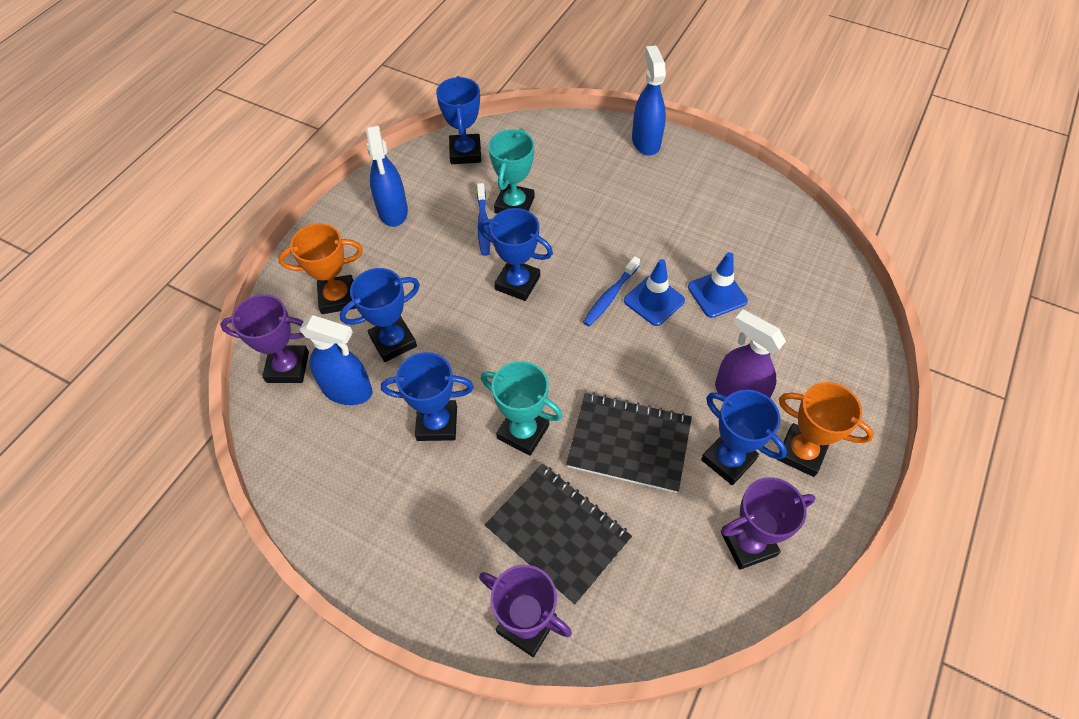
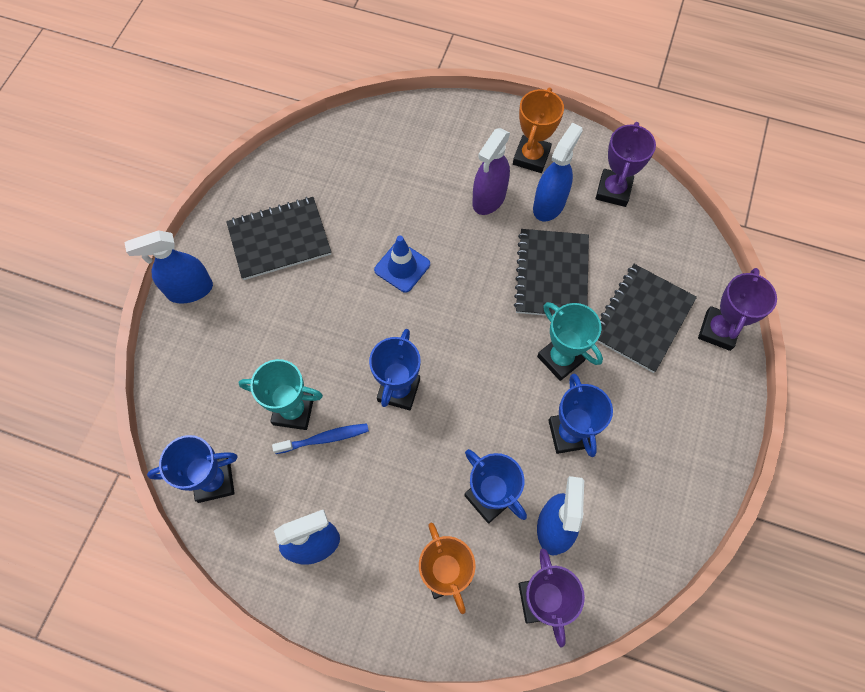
camera: 100 degrees left, 10 degrees up
turquoise trophy [481,361,563,456] -> turquoise trophy turned 60 degrees counterclockwise [537,302,603,381]
blue toothbrush [583,256,640,326] -> none
blue traffic cone [688,252,748,318] -> none
blue trophy [701,390,787,485] -> blue spray bottle [533,123,583,222]
purple trophy [721,477,815,570] -> purple trophy turned 45 degrees clockwise [596,122,656,207]
none -> black notebook [226,197,331,280]

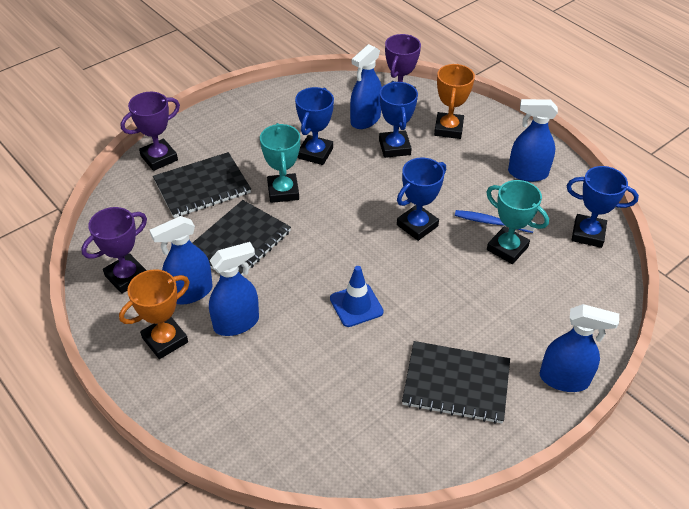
camera: 150 degrees left, 20 degrees down
purple spray bottle [472,128,510,215] -> blue spray bottle [209,242,259,336]

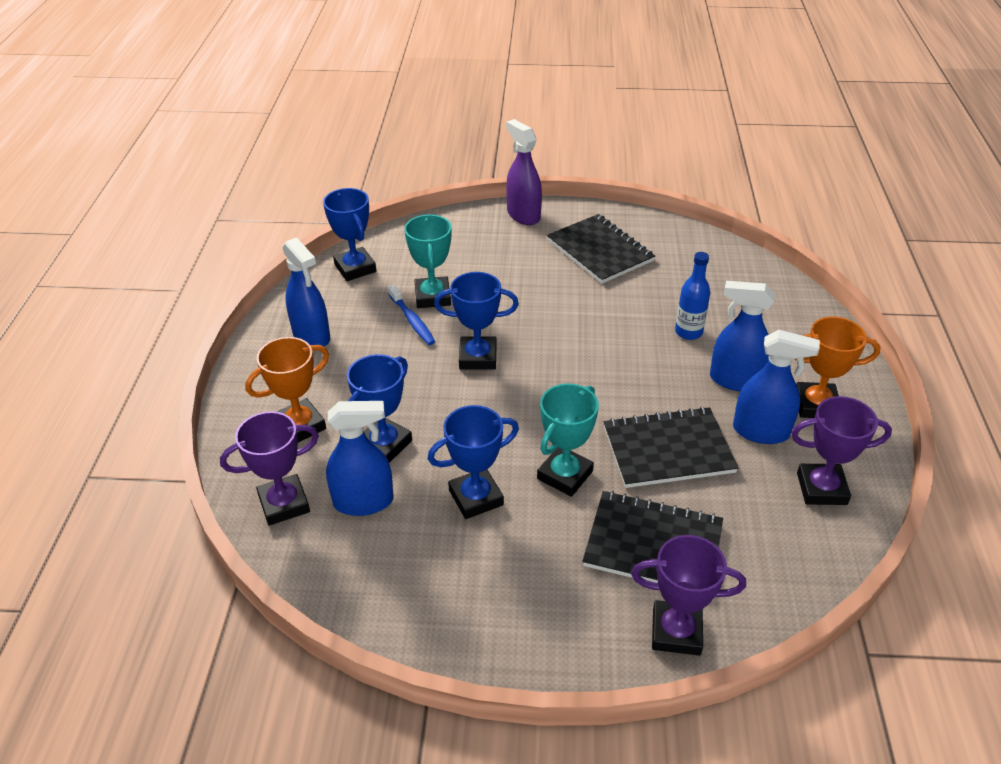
camera: 135 degrees left, 5 degrees down
blue traffic cone [330,266,384,327] -> none
blue spray bottle [540,304,619,392] -> purple spray bottle [506,119,542,225]
none -> blue bottle [675,252,710,340]

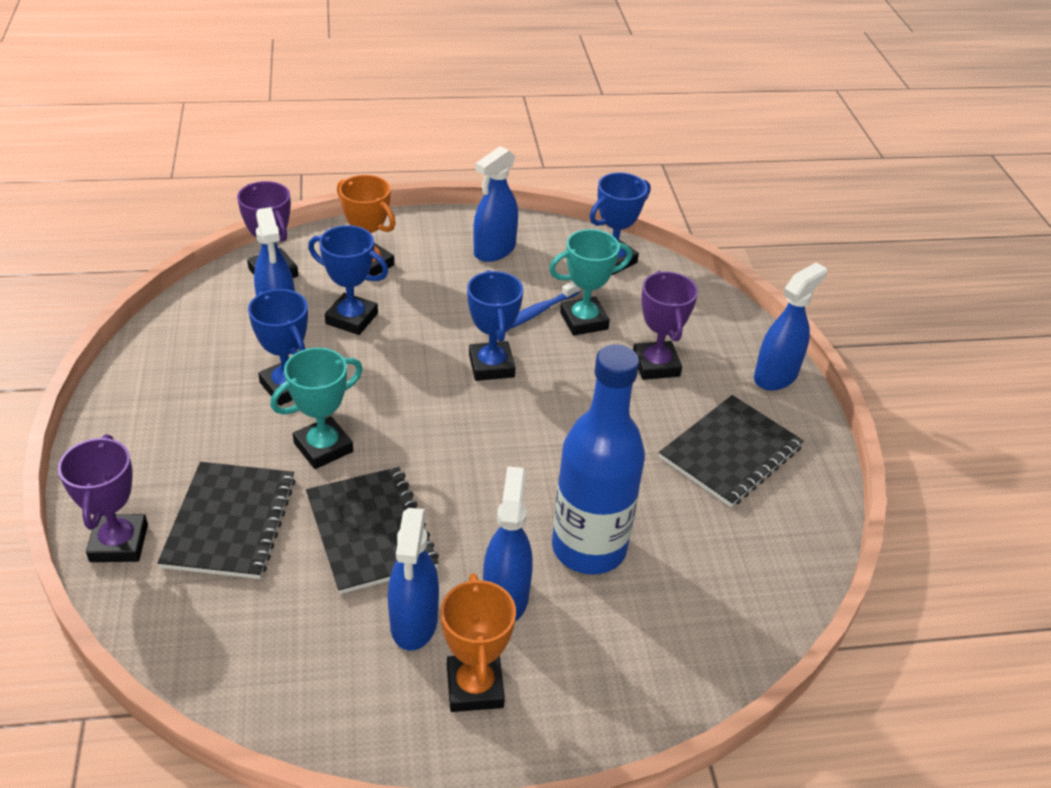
camera: 75 degrees right, 0 degrees up
purple spray bottle [506,119,542,225] -> blue spray bottle [754,262,827,391]
turquoise trophy [537,384,599,497] -> turquoise trophy turned 60 degrees counterclockwise [270,348,363,469]
blue bottle [675,252,710,340] -> blue bottle [552,344,645,575], size x2.04
purple trophy [791,396,892,505] -> purple trophy moved to [633,271,698,380]

